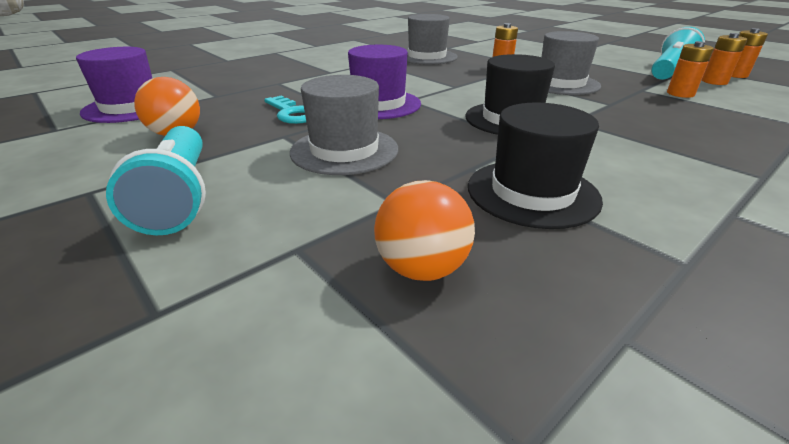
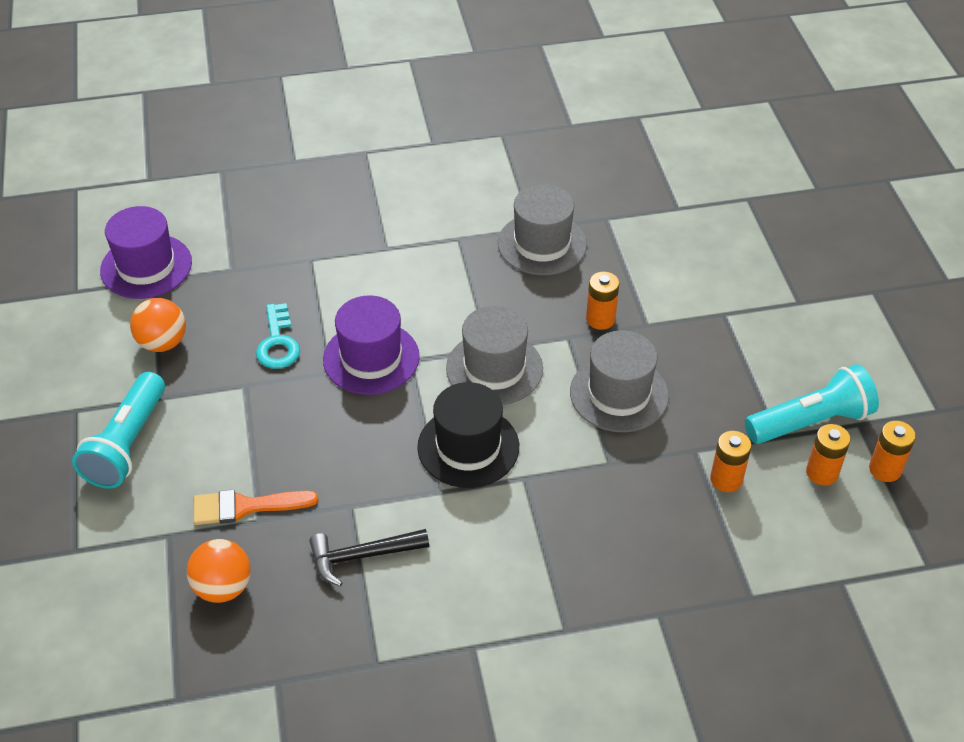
camera: 30 degrees right, 15 degrees up
grey hat [290,75,398,175] -> grey hat moved to [446,306,543,405]
black hat [468,102,603,229] -> black hammer [309,529,429,587]
none -> orange brush [193,490,318,525]

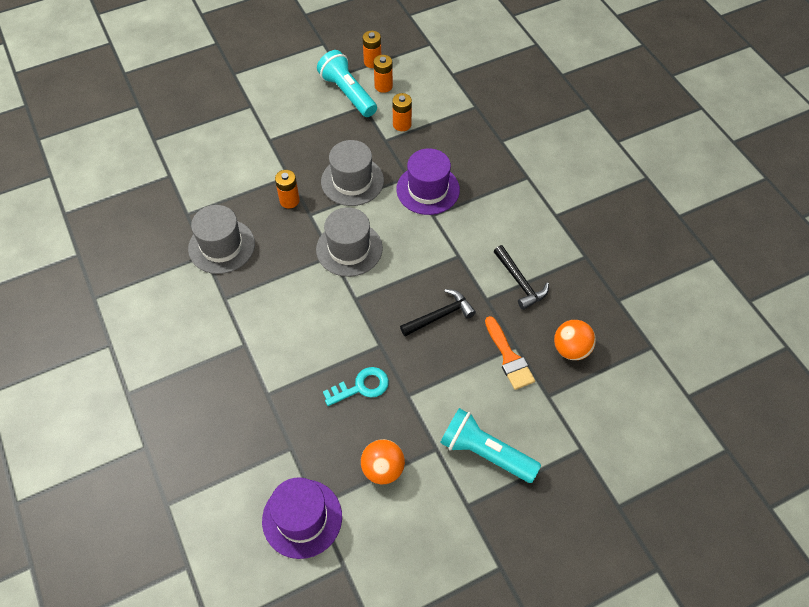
camera: 105 degrees left, 10 degrees up
turquoise flashlight [72,372,165,489] -> turquoise flashlight turned 150 degrees counterclockwise [440,408,541,483]
purple hat [323,295,420,395] -> purple hat moved to [396,148,460,215]
black hat [417,382,519,488] -> none
none -> black hammer [400,289,476,337]

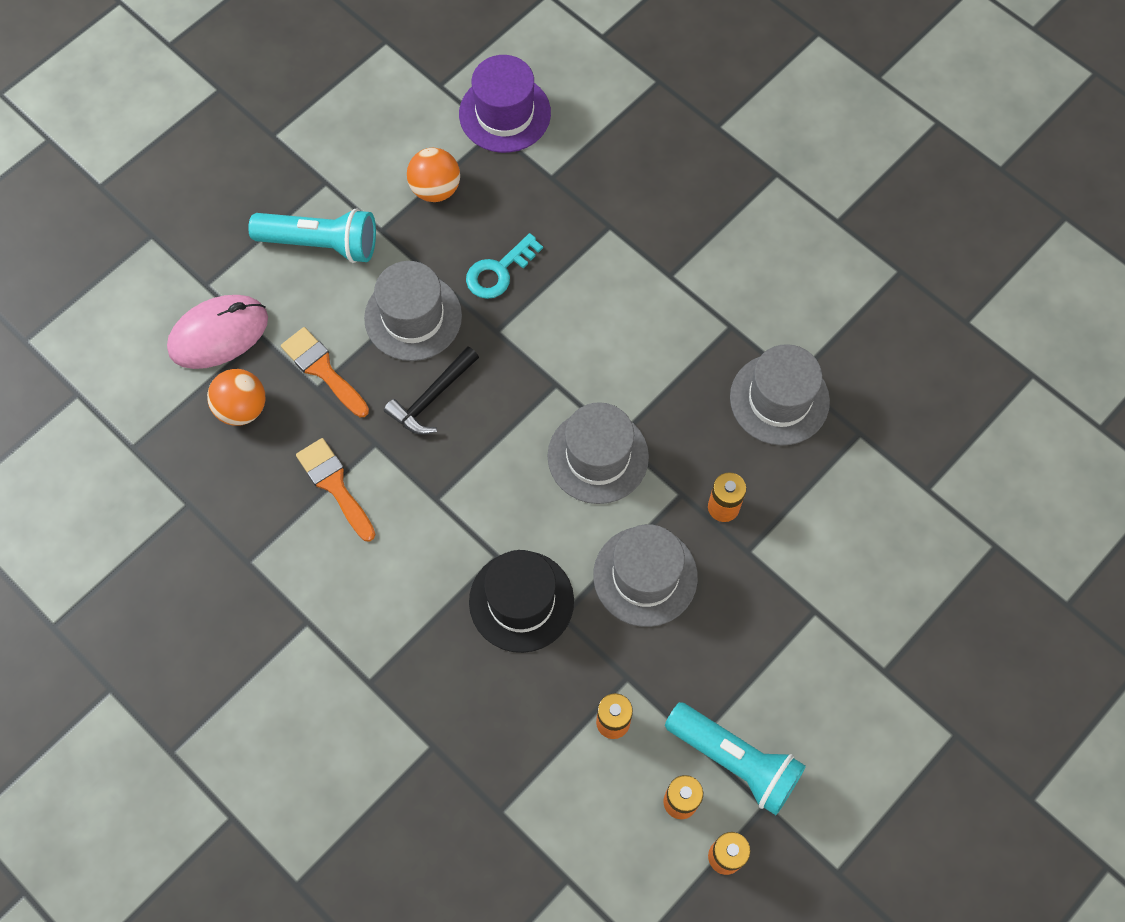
camera: 160 degrees right, 10 degrees up
purple hat [396,148,460,215] -> black hat [469,550,574,653]
black hammer [494,245,549,310] -> orange brush [296,438,376,542]
none -> pink mouse [167,295,268,369]
none -> grey hat [364,261,462,361]

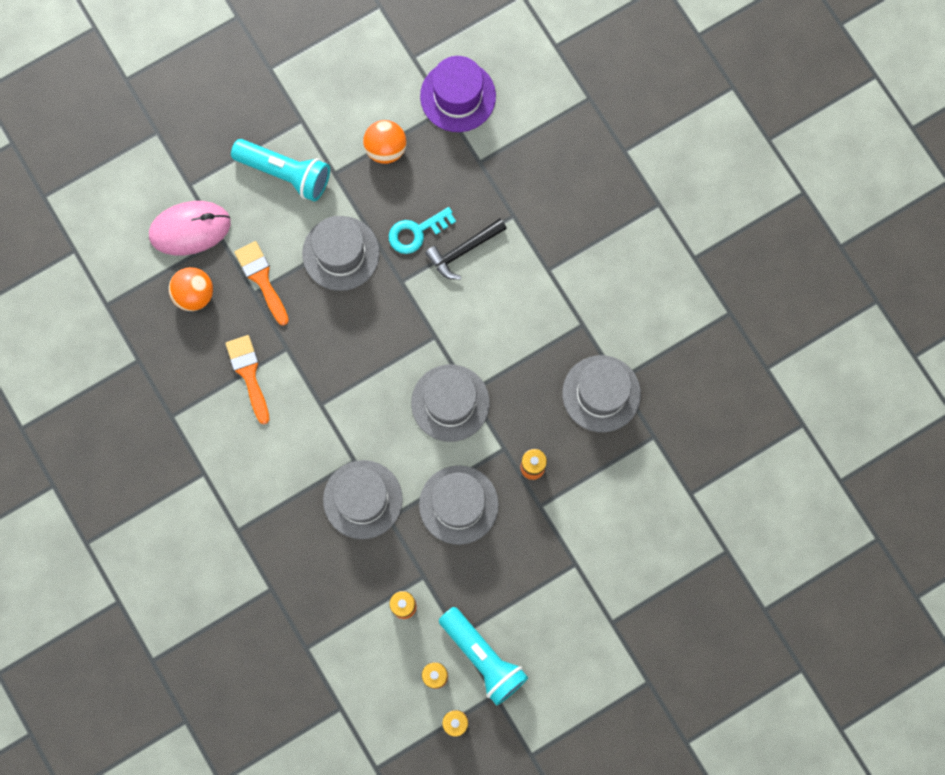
camera: 15 degrees right, 10 degrees up
black hammer [384,346,479,435] -> black hammer moved to [425,218,507,280]
black hat [469,550,574,653] -> grey hat [323,460,403,539]

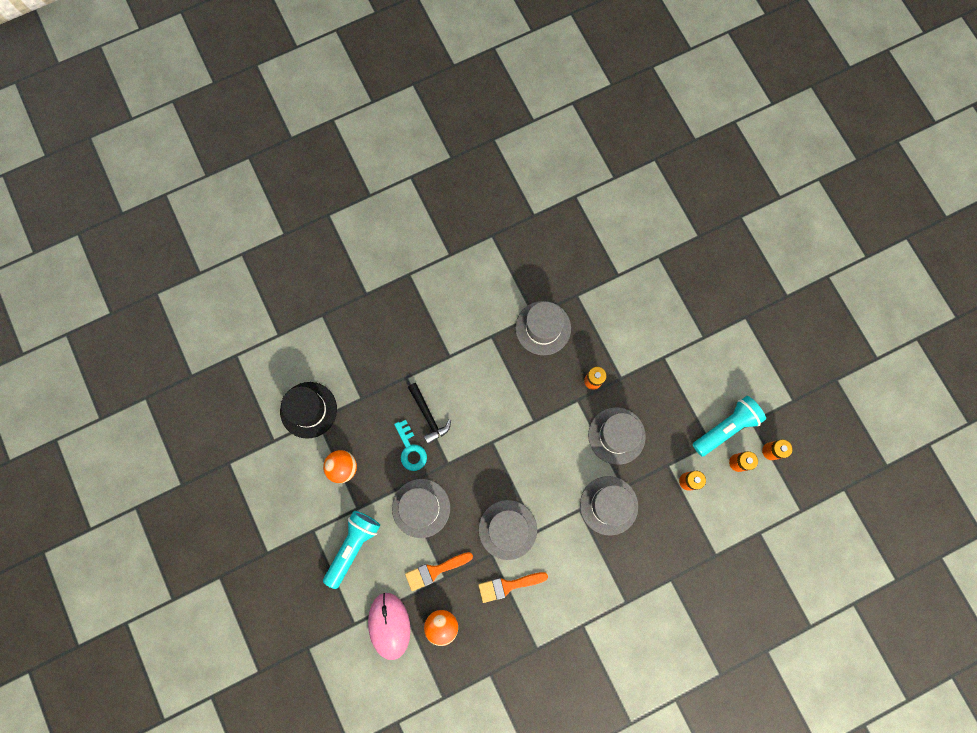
camera: 85 degrees left, 0 degrees up
grey hat [411,365,490,442] -> grey hat moved to [479,500,537,560]
purple hat [420,56,496,132] -> black hat [280,382,337,439]

